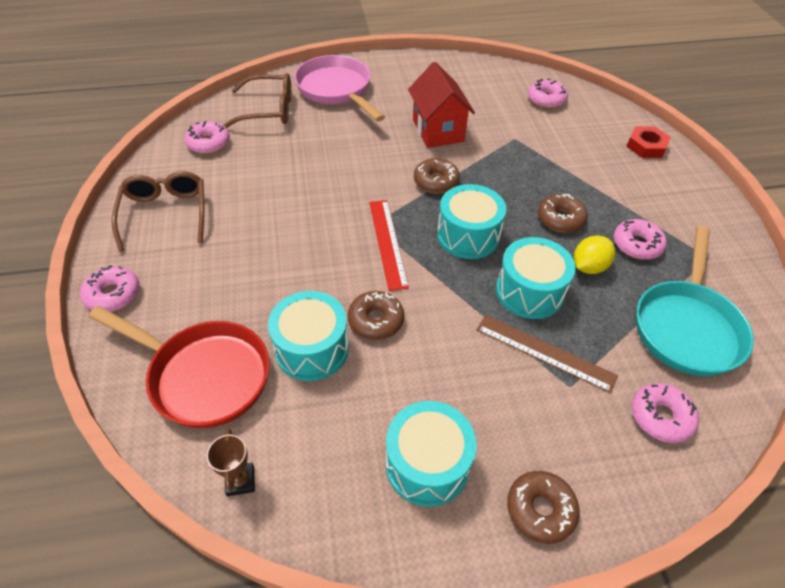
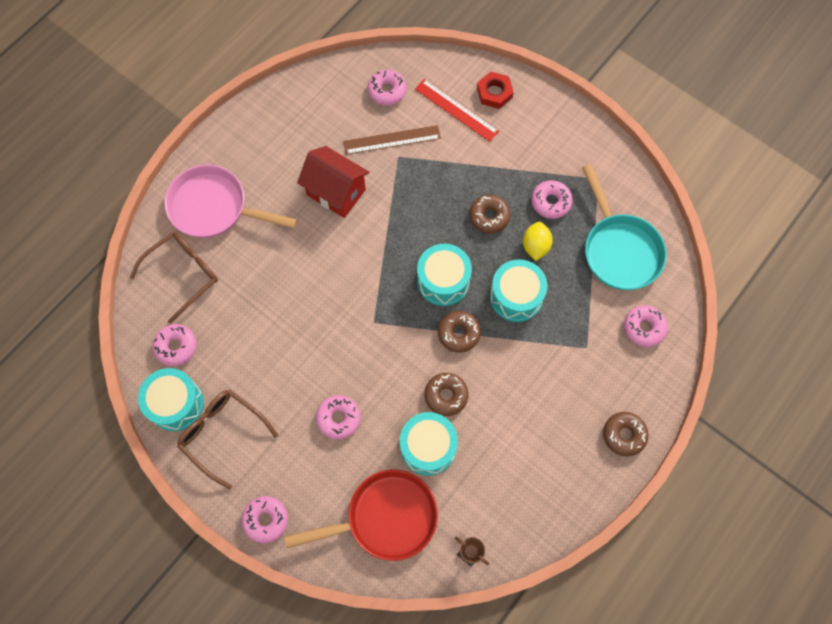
camera: 40 degrees left, 20 degrees up
red ruler [369,200,409,291] -> red ruler moved to [415,79,499,142]
turquoise drum [386,401,476,507] -> turquoise drum moved to [138,368,204,431]
brown donut [414,158,460,194] -> brown donut moved to [438,311,481,353]
brown ruler [477,315,618,393] -> brown ruler moved to [343,125,441,155]
none -> pink donut [316,395,360,439]

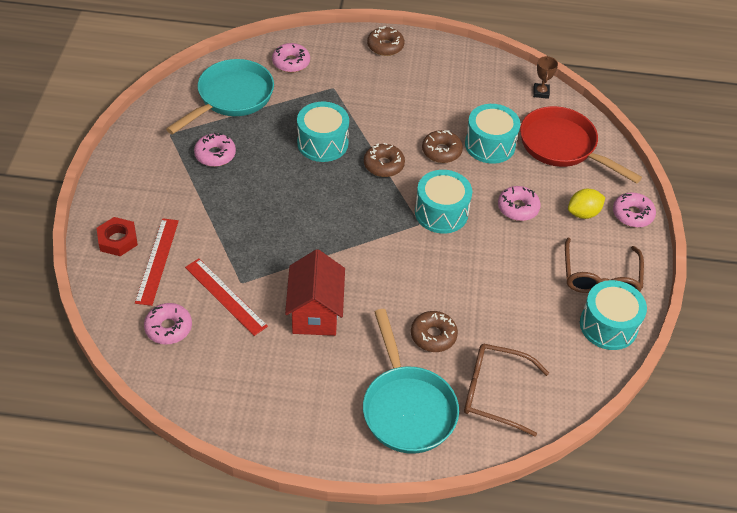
camera: 125 degrees left, 20 degrees down
pink donut [152,324,197,366] -> none
pink pan [164,164,297,238] -> turquoise pan [363,309,459,454]
brown ruler [343,125,441,155] -> red ruler [185,258,268,336]
turquoise drum [417,244,472,306] -> turquoise drum moved to [415,170,472,234]
brown donut [469,195,511,234] -> brown donut moved to [411,311,458,352]
yellow lemon [523,222,553,261] -> yellow lemon moved to [568,189,605,219]

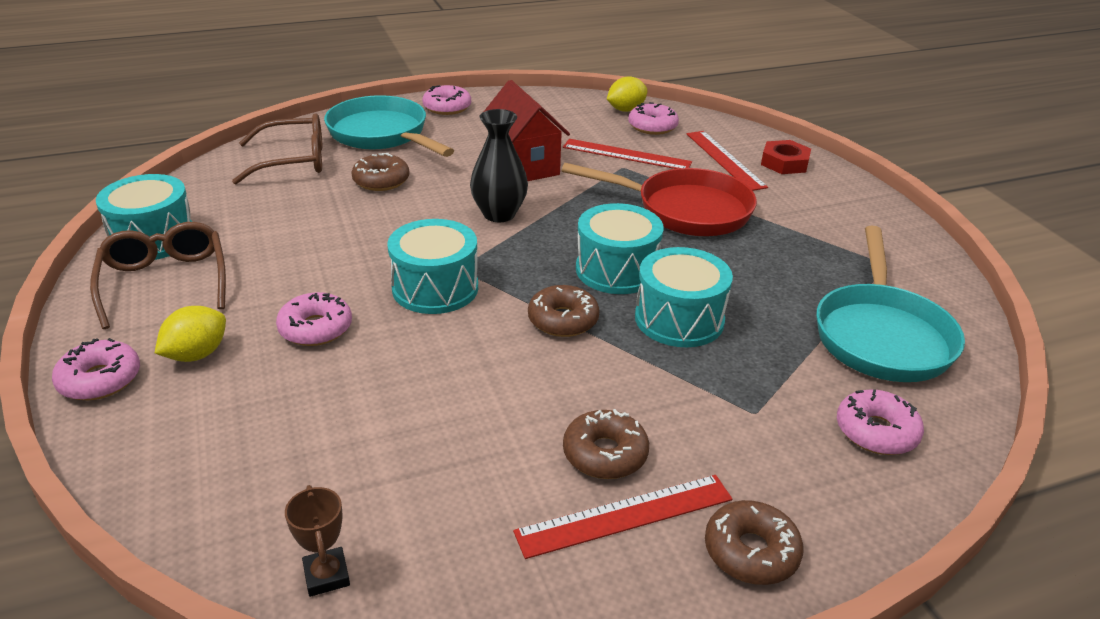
camera: 155 degrees right, 15 degrees down
pink donut [194,133,236,167] -> pink donut moved to [422,85,471,115]
brown donut [422,130,463,163] -> brown donut moved to [563,409,649,479]
turquoise drum [465,104,520,164] -> turquoise drum moved to [576,203,664,294]
red pan [520,106,642,184] -> red pan moved to [562,163,757,236]
none -> black vase [470,109,528,222]
none -> red ruler [513,475,732,559]
none -> yellow lemon [607,76,648,112]

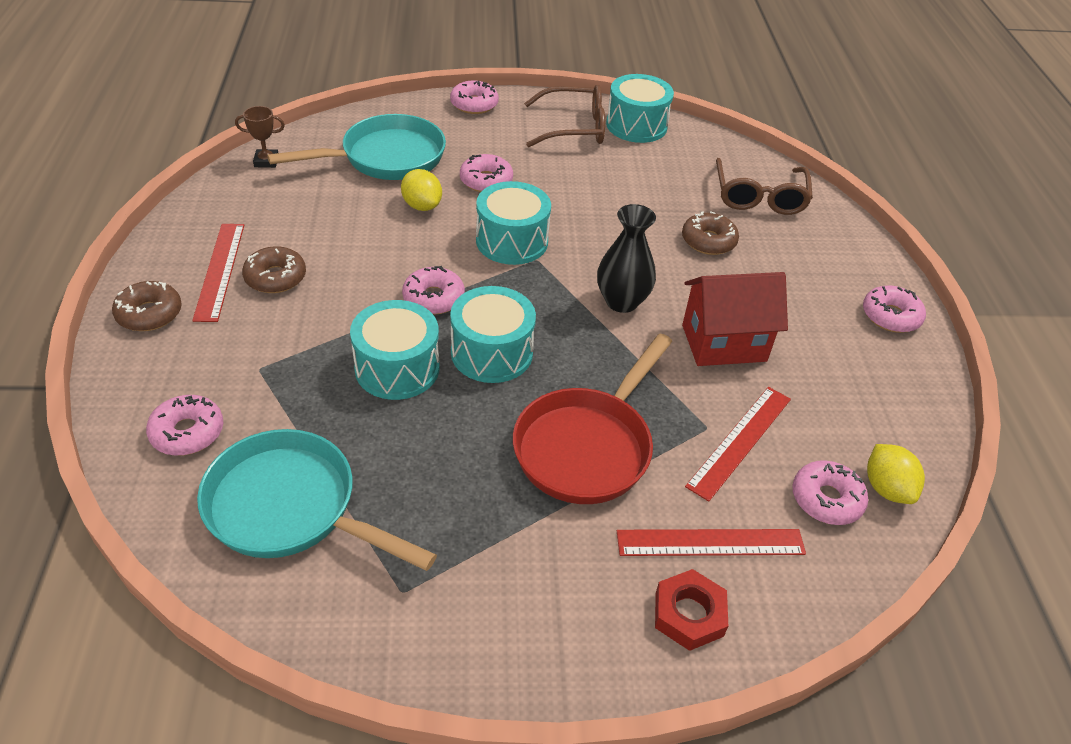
camera: 105 degrees right, 10 degrees up
yellow lemon [155,306,226,362] -> yellow lemon moved to [401,169,442,211]
turquoise pan [324,95,454,157] -> turquoise pan moved to [267,114,446,180]
brown donut [528,285,600,337] -> pink donut [402,266,465,315]

